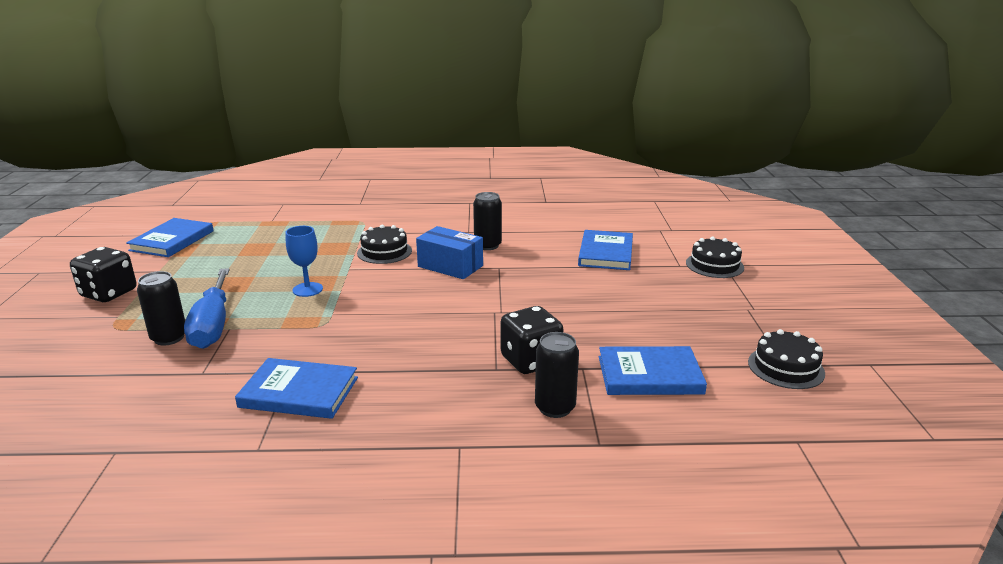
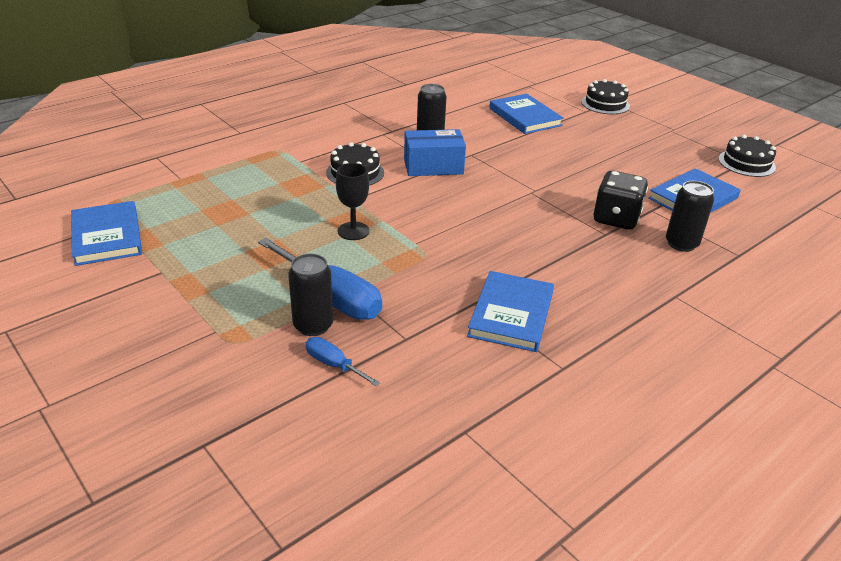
camera: 40 degrees left, 10 degrees up
black dice [70,247,136,302] -> none
blue book [235,358,358,419] -> blue book turned 45 degrees counterclockwise [467,271,554,352]
blue goblet [286,226,323,297] -> black goblet [336,163,369,240]
none -> blue screwdriver [305,337,381,386]

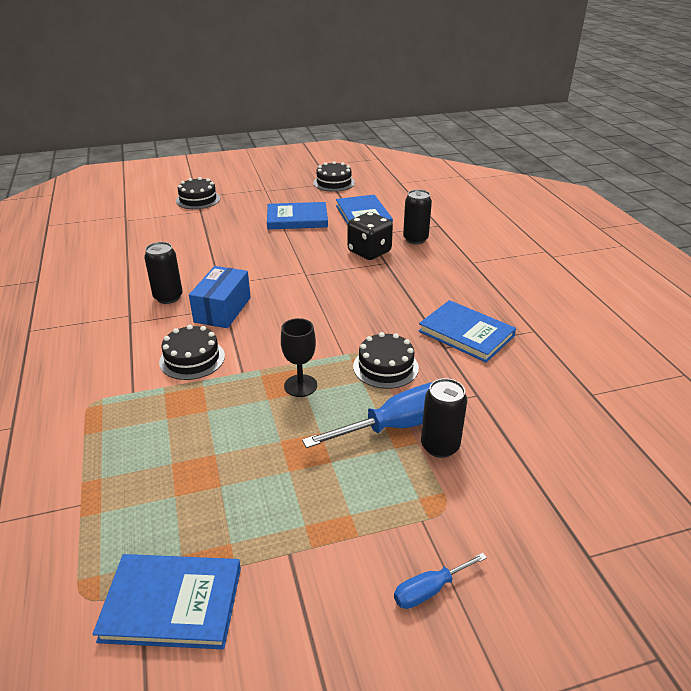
camera: 65 degrees left, 0 degrees up
blue screwdriver [305,337,381,386] -> blue screwdriver moved to [394,552,487,609]
blue book [489,94,564,134] -> blue book moved to [267,202,328,229]
none -> black cake [353,332,419,389]

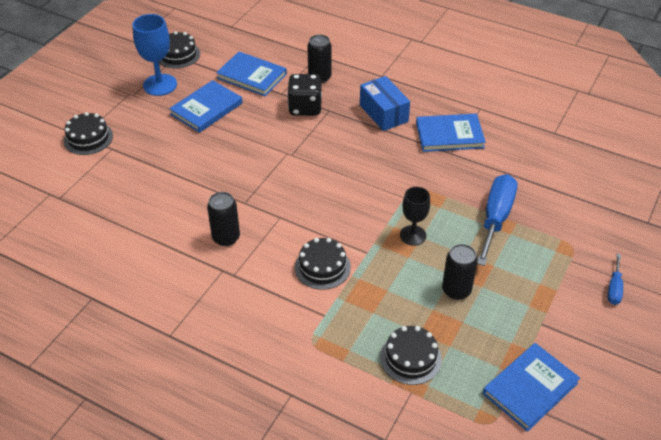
camera: 45 degrees left, 10 degrees up
blue box [189,266,251,328] -> blue box moved to [360,76,410,131]
black cake [353,332,419,389] -> black cake moved to [380,326,442,385]
black can [421,378,467,458] -> black can moved to [442,244,478,300]
none -> blue goblet [132,14,177,96]

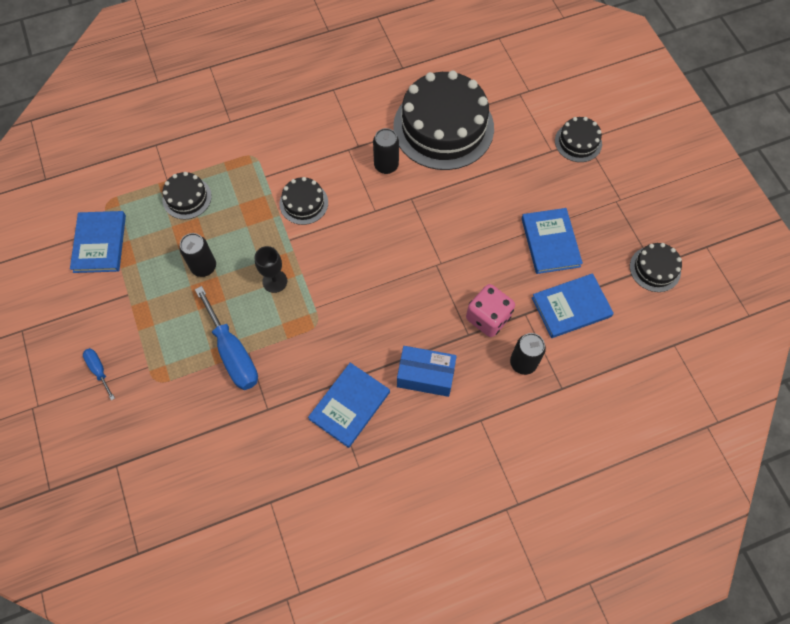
camera: 130 degrees right, 20 degrees up
blue goblet [132,14,177,96] -> none
black dice [287,74,322,116] -> pink dice [466,284,515,337]
none -> black cake [393,70,494,170]

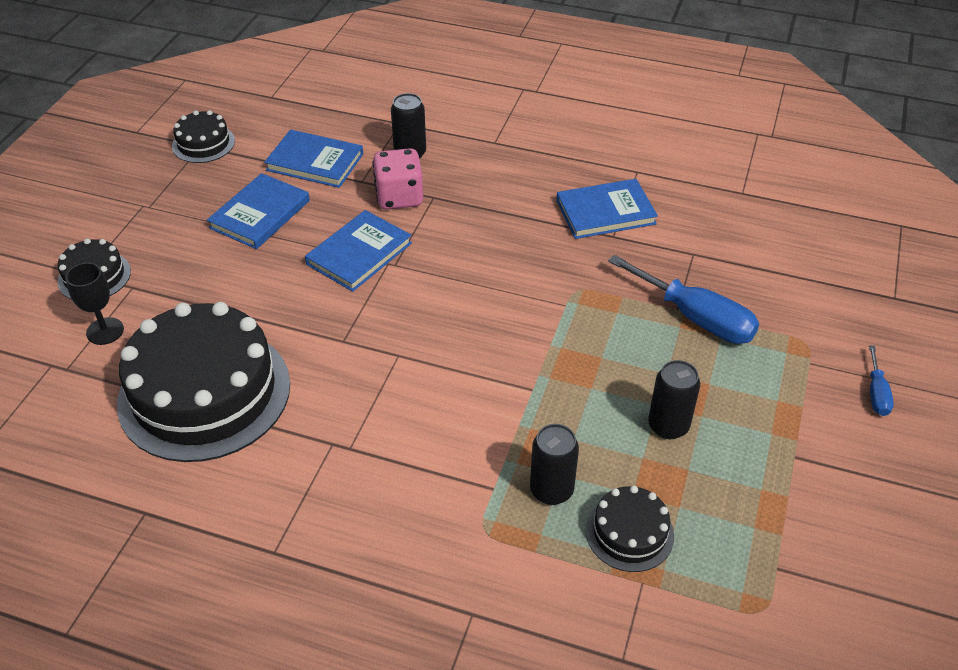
camera: 140 degrees left, 20 degrees down
blue book [70,211,126,273] -> blue book moved to [305,210,412,292]
blue screwdriver [195,286,258,390] -> blue screwdriver turned 120 degrees clockwise [608,255,759,344]
black goblet [254,246,287,293] -> black goblet moved to [65,263,124,345]
black cake [279,177,328,225] -> none
black can [373,128,399,174] -> black can moved to [530,424,579,505]
blue box [397,346,457,397] -> none

